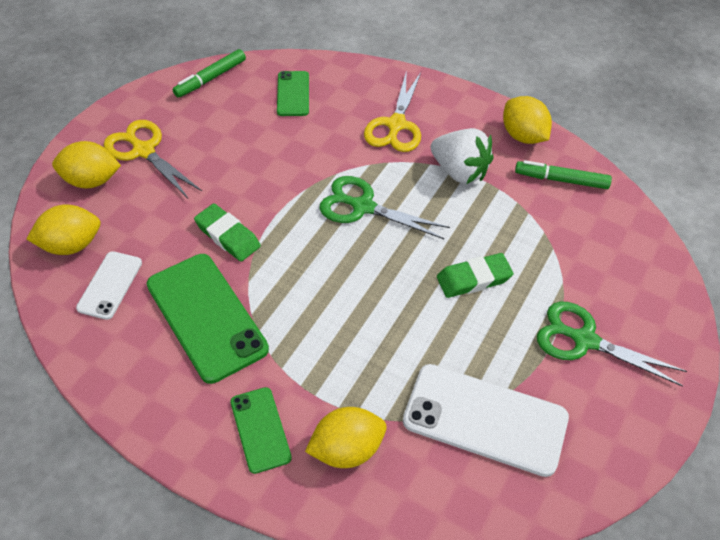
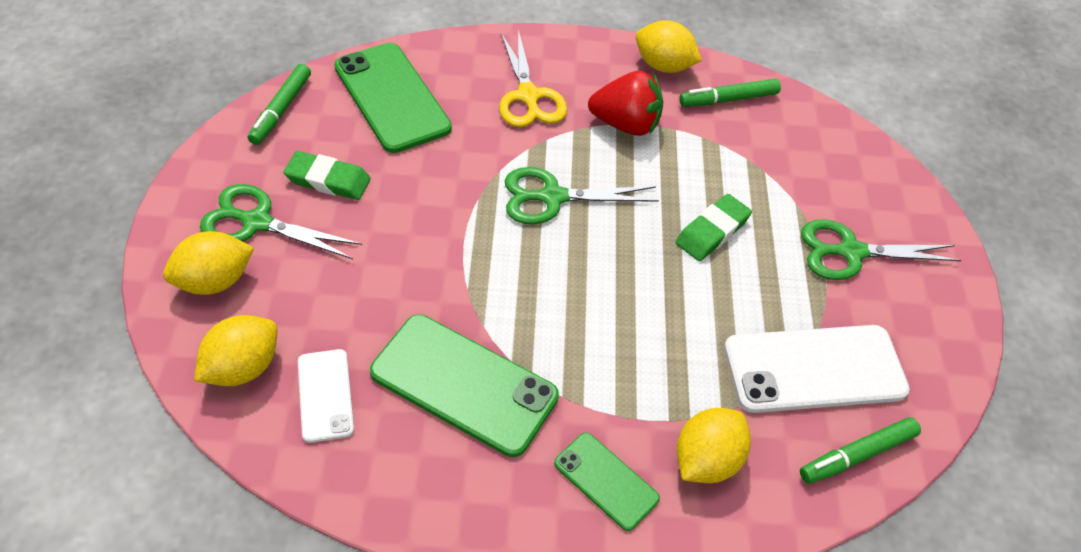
camera: 30 degrees left, 0 degrees up
yellow scissors [104,120,202,198] -> green scissors [200,184,362,259]
green eraser [194,204,261,261] -> green eraser moved to [284,151,371,200]
green phone [277,71,309,116] -> green phone [334,43,452,153], size x1.82
white strawberry [431,128,494,184] -> red strawberry [588,71,663,136]
none -> green marker [800,417,921,484]

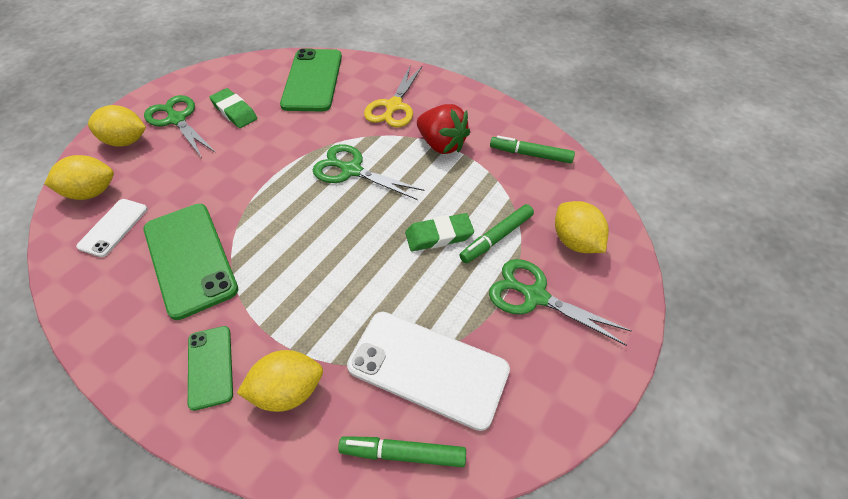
camera: 35 degrees right, 0 degrees up
green marker [248,64,311,145] -> green marker moved to [459,204,534,263]
yellow lemon [636,20,702,73] -> yellow lemon moved to [555,201,609,253]

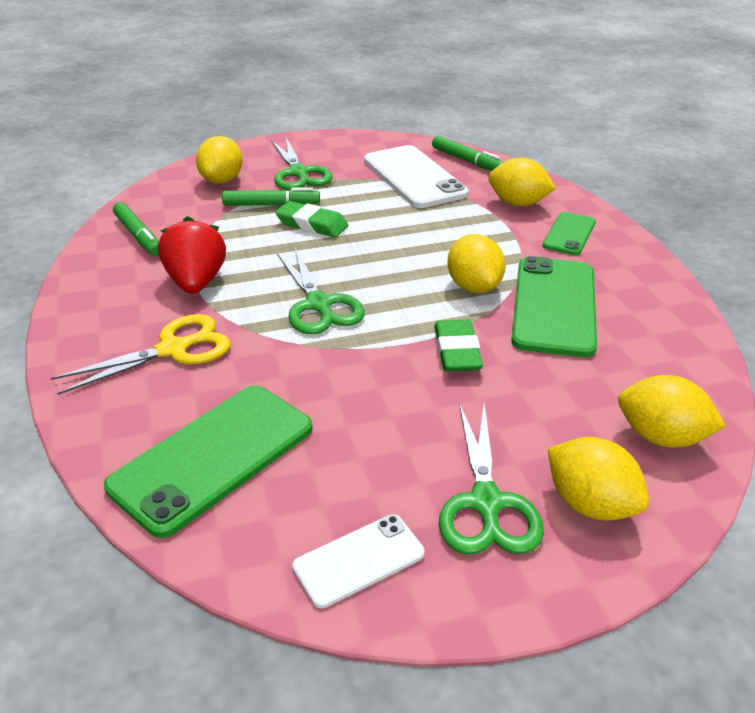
camera: 140 degrees left, 15 degrees down
white phone [76,199,148,257] -> white phone moved to [292,514,425,608]
green eraser [209,88,257,128] -> green eraser moved to [434,320,483,372]
none -> yellow lemon [447,234,506,293]

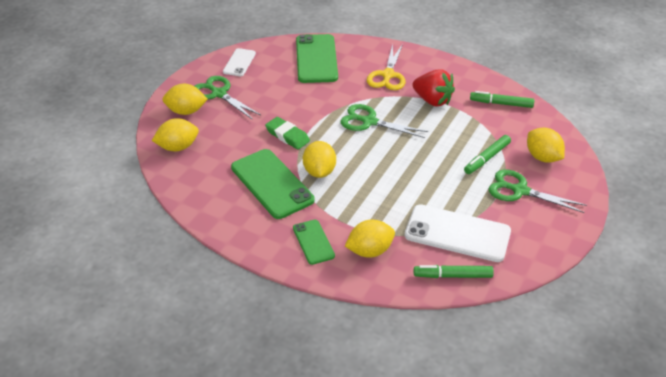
camera: 135 degrees right, 5 degrees up
green eraser [275,201,349,238] -> none
yellow lemon [447,234,506,293] -> yellow lemon turned 60 degrees clockwise [303,141,336,178]

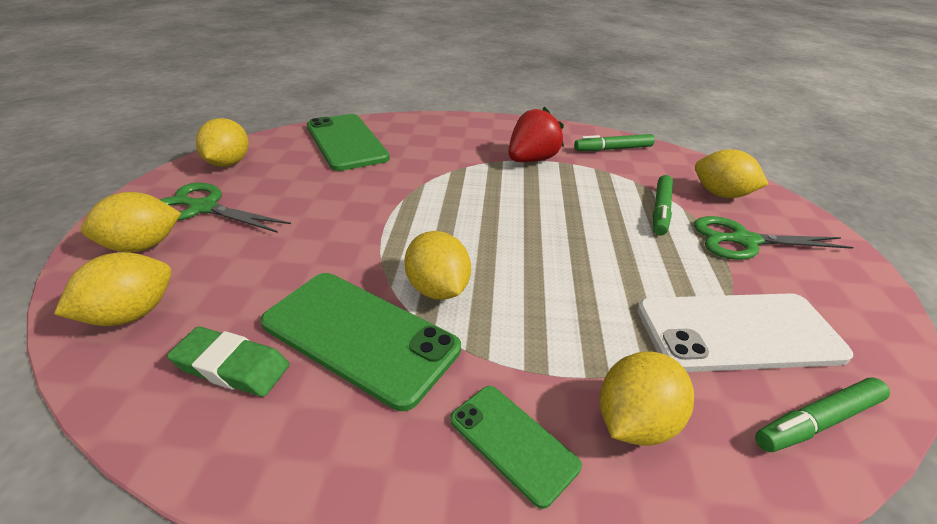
camera: 25 degrees left, 5 degrees down
white phone [223,48,256,76] -> yellow lemon [196,118,249,167]
green eraser [265,117,310,149] -> green eraser moved to [167,327,290,397]
green scissors [341,104,428,138] -> none
yellow scissors [367,44,405,90] -> none
red strawberry [412,69,455,107] -> red strawberry turned 60 degrees counterclockwise [509,107,564,162]

